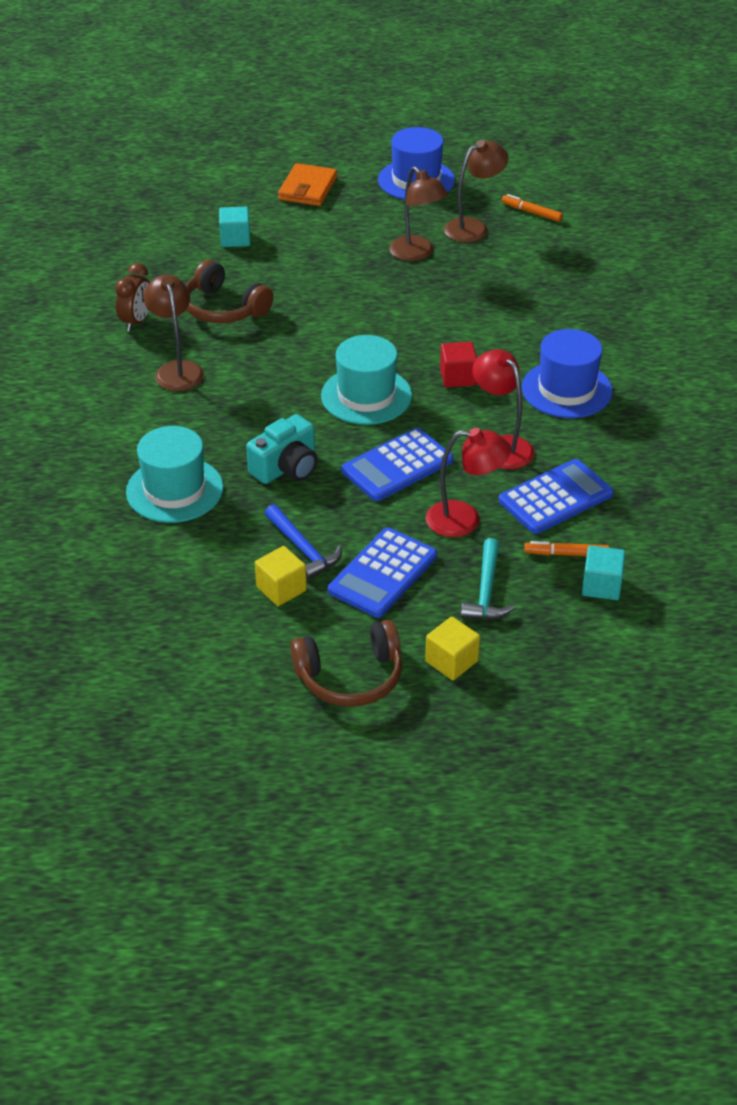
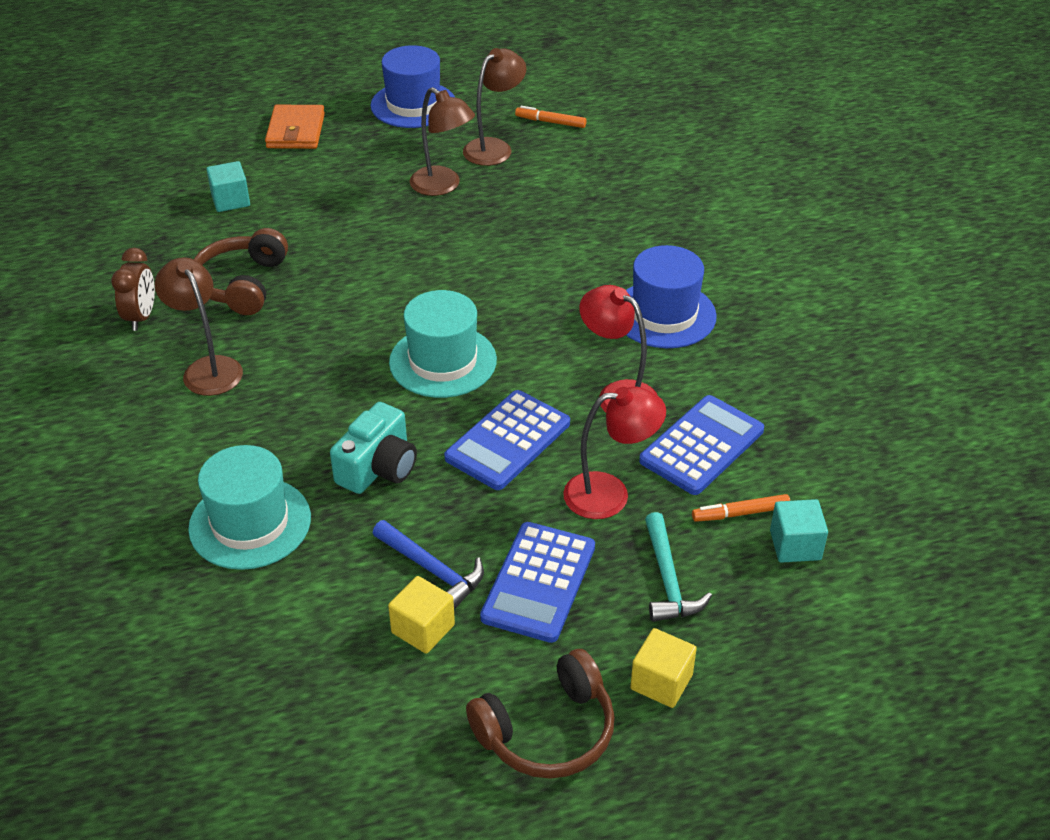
camera: 15 degrees left, 0 degrees up
brown headphones [186,260,274,323] -> brown headphones turned 75 degrees clockwise [194,228,288,315]
red cube [440,342,477,388] -> none

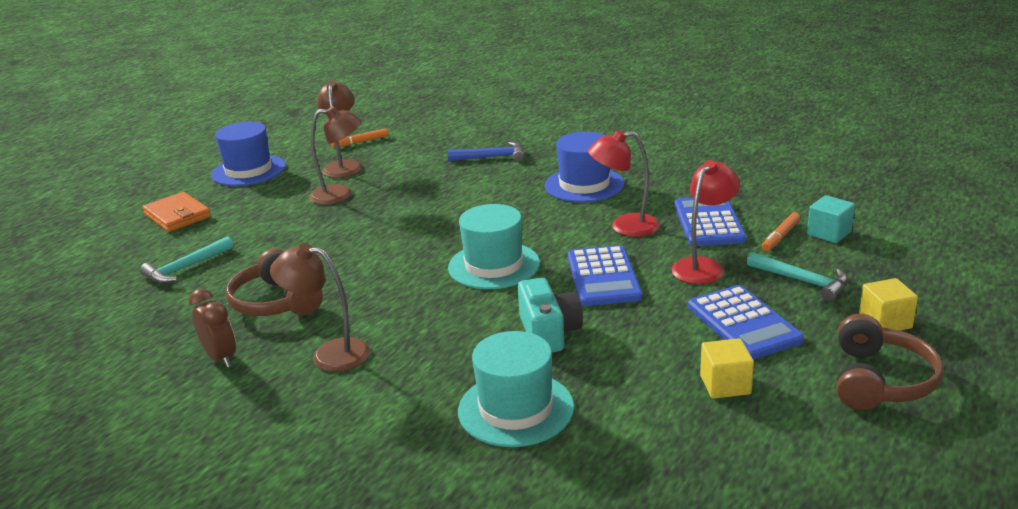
camera: 40 degrees left, 15 degrees down
turquoise cube [206,161,250,212] -> turquoise hammer [140,236,234,284]
blue hammer [372,520,484,610] -> blue hammer moved to [448,142,524,162]

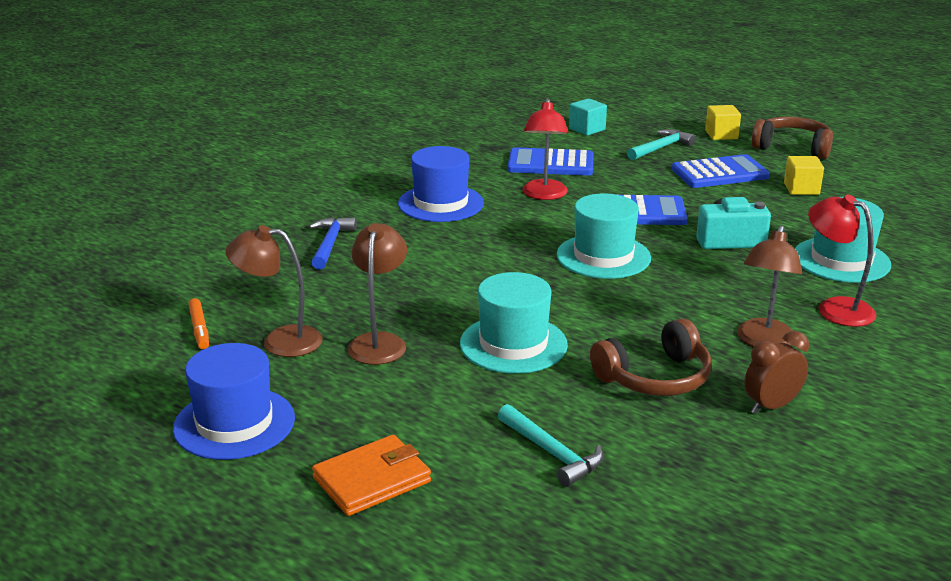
camera: 85 degrees left, 0 degrees up
red lamp [671,160,740,284] -> red lamp moved to [808,195,877,327]
orange marker [762,212,800,251] -> none
none -> turquoise hat [460,272,568,374]

